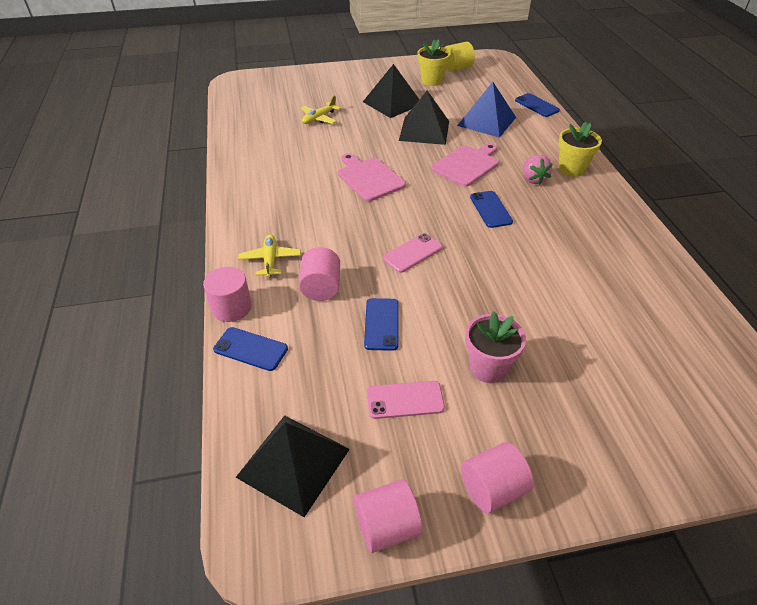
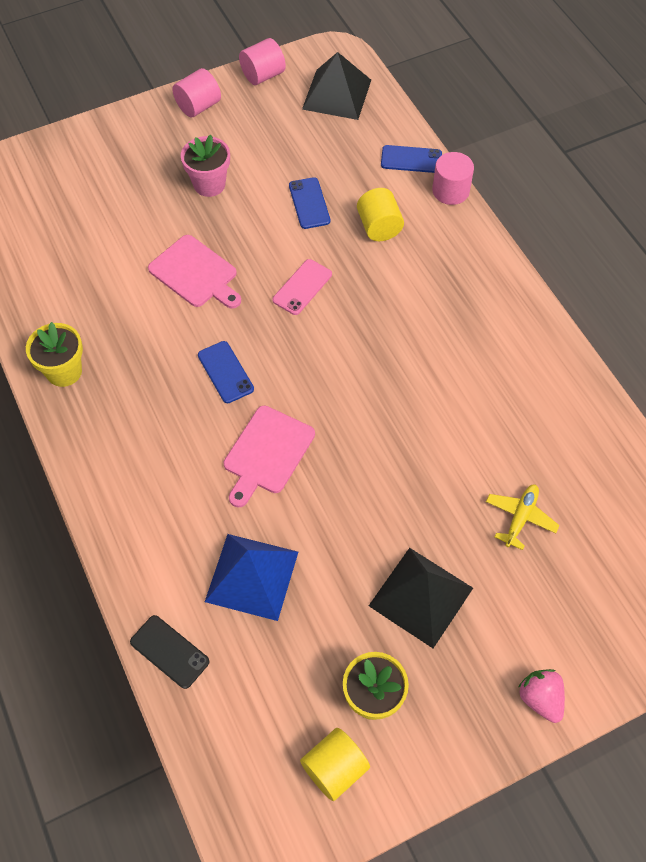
camera: 165 degrees right, 15 degrees up
yellow plane [238,234,301,278] -> none
pink cylinder [299,247,340,301] -> yellow cylinder [357,188,404,241]
pink cutting board [338,153,406,201] -> pink cutting board moved to [148,235,241,309]
pink phone [367,381,445,419] -> none
black pyramid [399,91,449,145] -> none
blue phone [515,93,560,117] -> black phone [130,615,210,689]
pink strawberry [523,155,553,185] -> pink strawberry moved to [518,669,565,723]
yellow flower pot [558,122,602,177] -> yellow flower pot moved to [26,322,83,387]

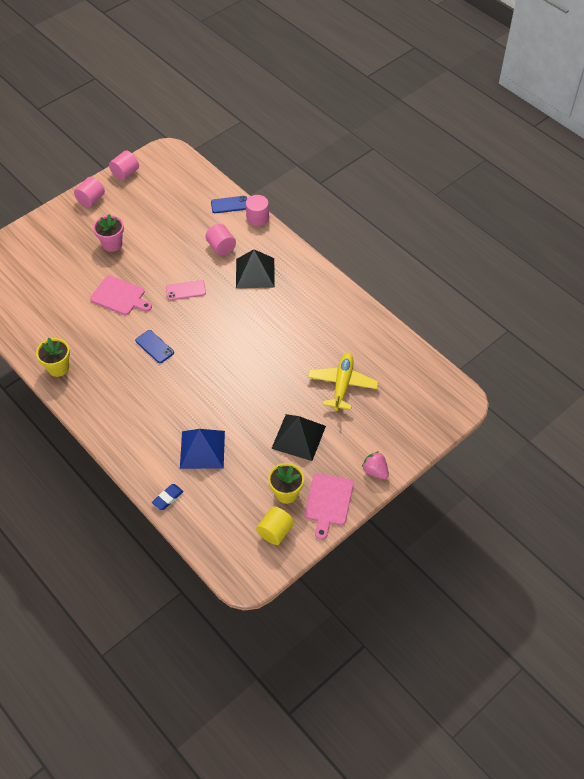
camera: 15 degrees left, 5 degrees down
black phone [130,615,210,689] -> blue eraser [152,484,184,510]
pink cutting board [224,406,315,507] -> pink cutting board moved to [304,473,354,540]
pink phone [272,259,332,315] -> pink phone turned 60 degrees clockwise [166,280,206,300]
blue phone [289,177,330,229] -> none
black pyramid [302,52,371,120] -> black pyramid moved to [236,249,275,288]
yellow cylinder [357,188,404,241] -> pink cylinder [205,224,236,256]
yellow plane [486,484,560,550] -> yellow plane [308,352,379,411], size x1.65

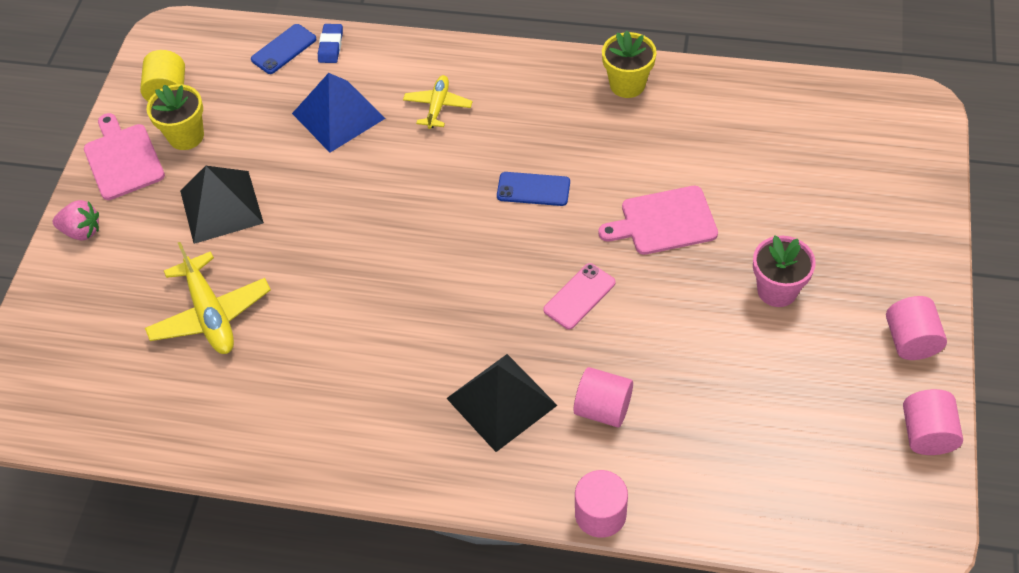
camera: 145 degrees right, 0 degrees up
blue phone [211,196,247,213] -> blue phone moved to [251,24,316,74]
none -> yellow plane [403,75,473,129]

